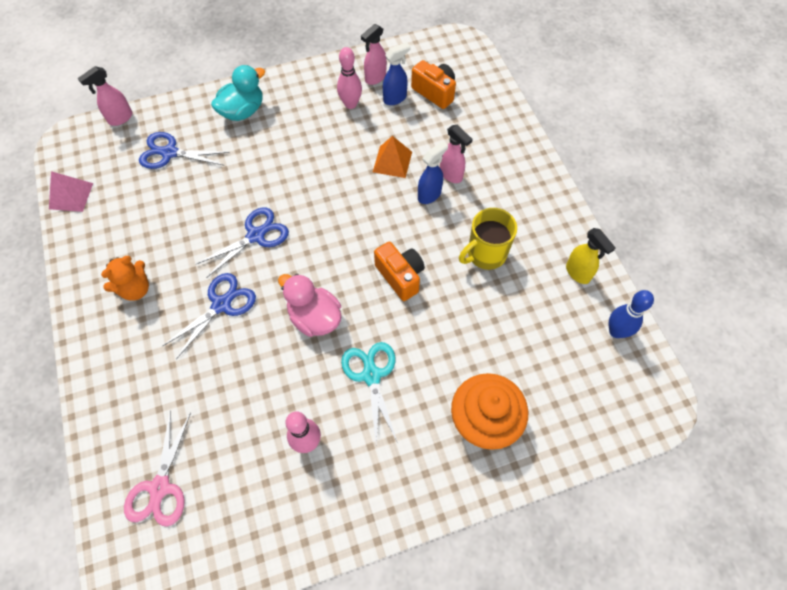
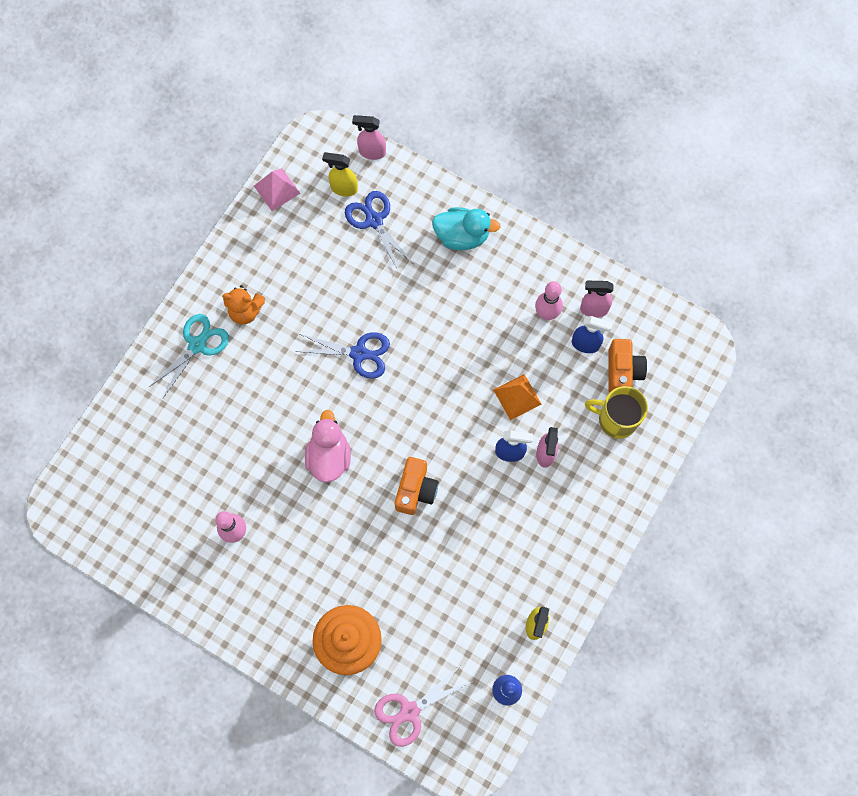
camera: 50 degrees right, 10 degrees up
pink scissors [124,412,191,527] -> pink scissors moved to [374,665,473,747]
blue scissors [162,273,256,359] -> none
turquoise scissors [341,342,398,444] -> turquoise scissors moved to [148,314,229,398]
yellow mug [459,208,517,270] -> yellow mug moved to [585,386,648,439]
none -> yellow spray bottle [322,152,358,196]

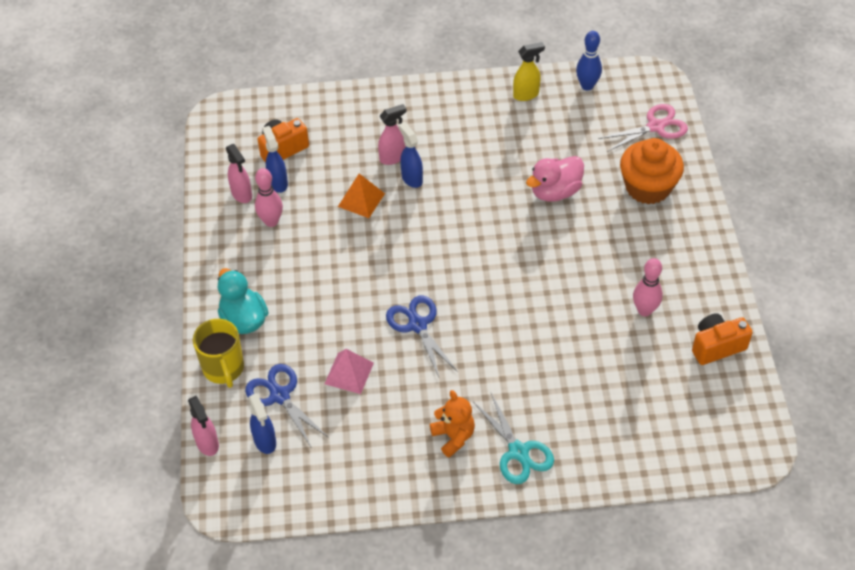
camera: 125 degrees left, 20 degrees down
turquoise scissors [148,314,229,398] -> turquoise scissors turned 120 degrees counterclockwise [473,393,554,484]
pink pyramid [254,168,300,211] -> pink pyramid moved to [325,349,374,394]
pink duck [305,410,351,483] -> pink duck moved to [526,156,584,202]
yellow spray bottle [322,152,358,196] -> blue spray bottle [249,393,276,454]
blue scissors [345,191,413,271] -> blue scissors turned 120 degrees clockwise [245,364,329,447]
pink scissors [374,665,473,747] -> pink scissors turned 45 degrees counterclockwise [598,104,688,152]
orange camera [395,457,439,515] -> orange camera moved to [692,313,753,365]
yellow mug [585,386,648,439] -> yellow mug moved to [193,319,244,388]

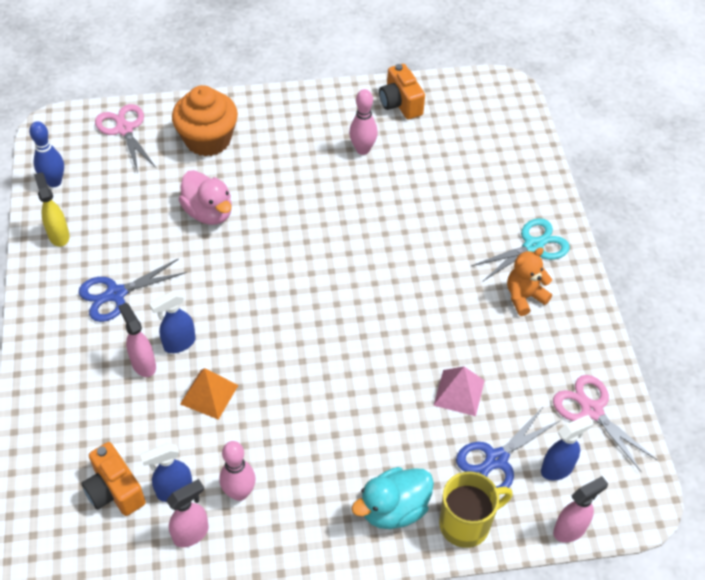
camera: 95 degrees left, 0 degrees up
blue scissors [386,295,458,379] -> blue scissors moved to [79,258,187,322]
none -> pink scissors [553,375,657,472]

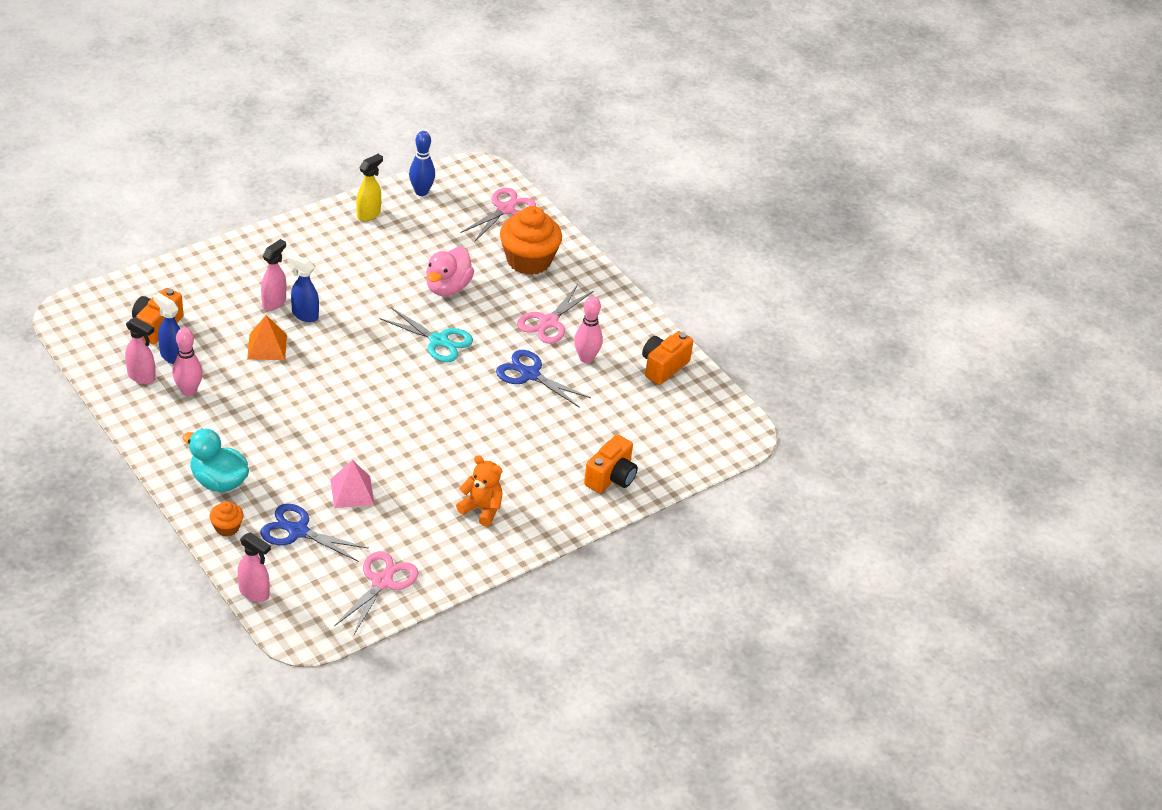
camera: 60 degrees right, 10 degrees down
blue scissors [79,258,187,322] -> blue scissors moved to [496,350,591,408]
yellow mug [439,471,513,548] -> orange cupcake [209,501,244,537]
turquoise scissors [471,218,570,281] -> turquoise scissors moved to [380,307,473,362]
blue spray bottle [541,415,594,481] -> none
none -> pink scissors [517,285,593,344]
none -> orange camera [584,434,638,493]

